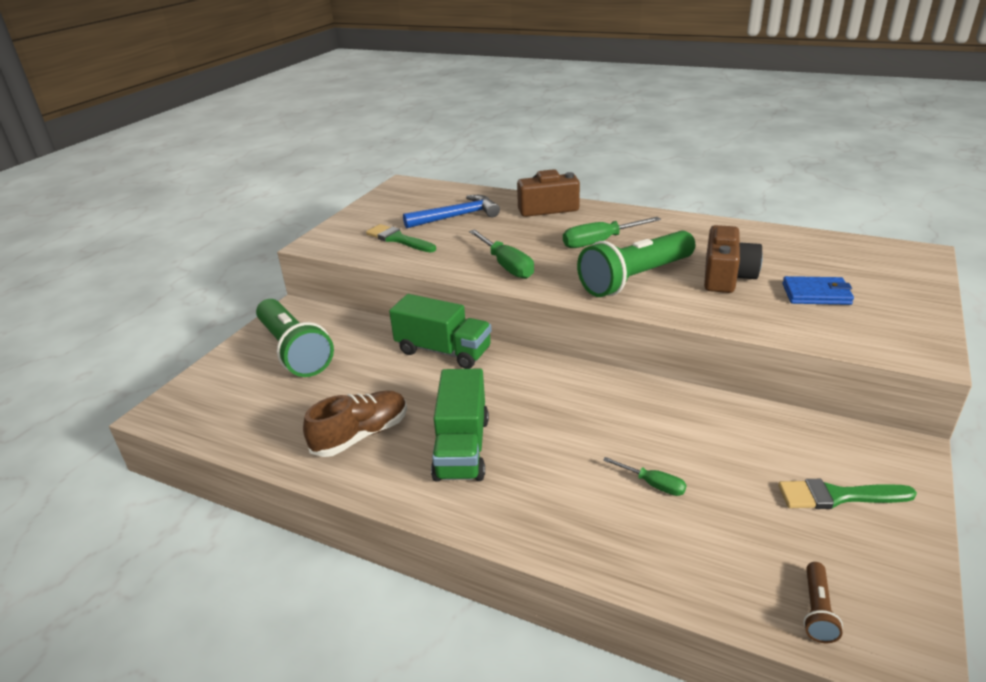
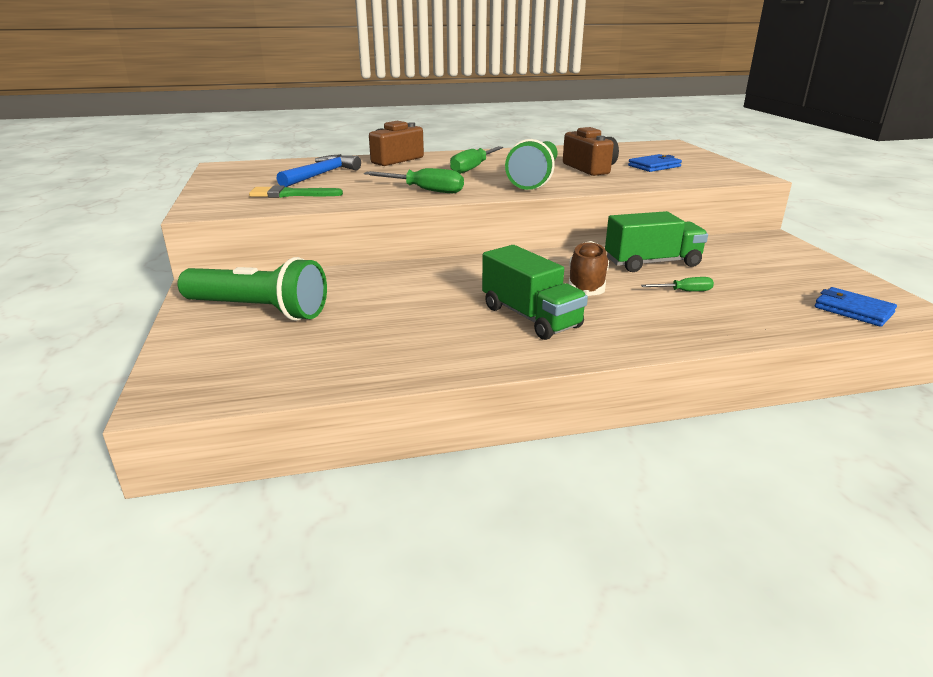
camera: 40 degrees left, 5 degrees down
brown shoe [303,391,407,457] -> brown shoe moved to [569,241,609,296]
green truck [389,294,492,369] -> green truck moved to [605,211,708,272]
green brush [778,479,917,509] -> none
brown flashlight [803,562,843,643] -> blue wallet [815,287,897,327]

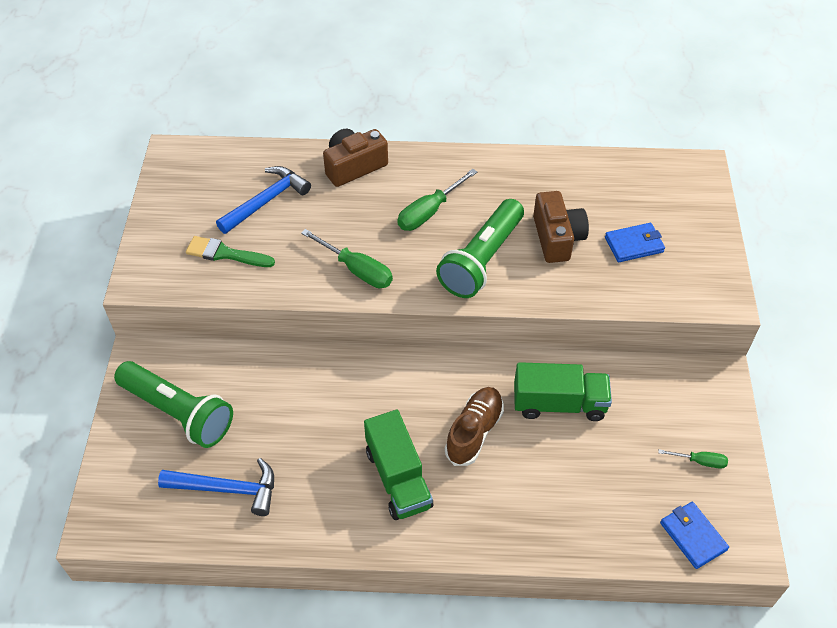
camera: 15 degrees right, 25 degrees up
green screwdriver [641,277,714,291] -> green screwdriver moved to [658,449,728,469]
none -> blue hammer [158,458,274,516]

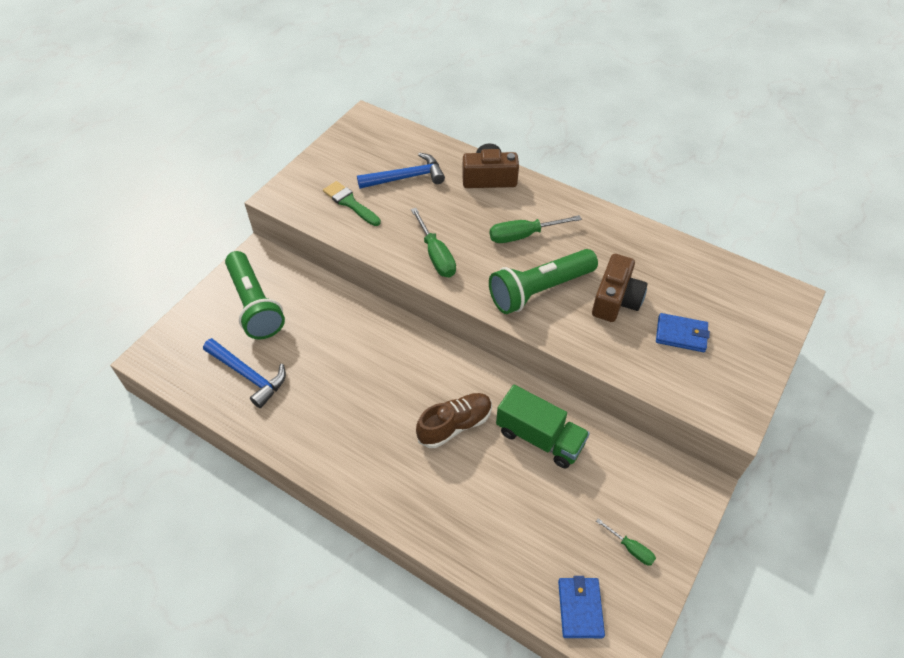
camera: 30 degrees right, 0 degrees up
green truck [364,410,433,520] -> none

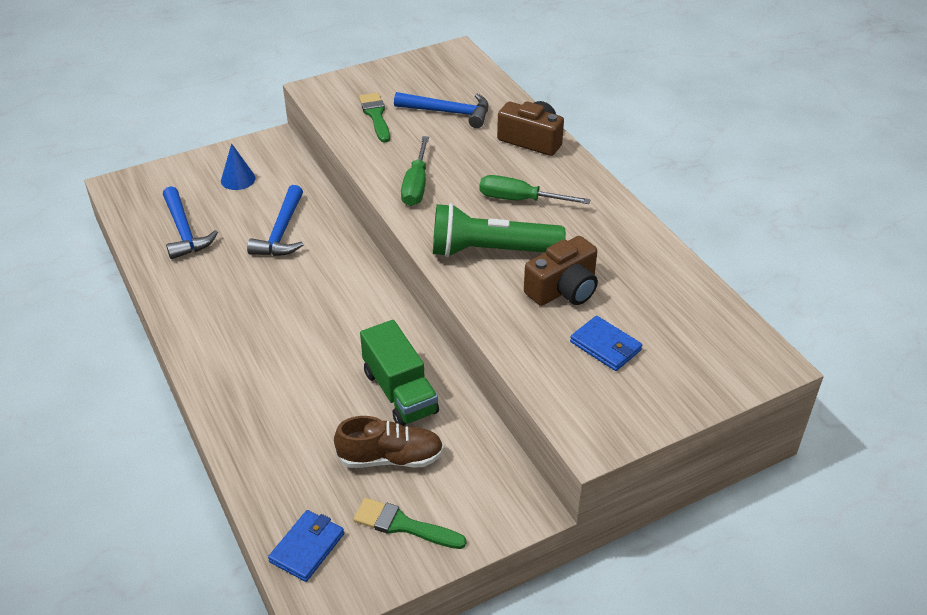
camera: 30 degrees right, 10 degrees down
green flashlight [225,251,285,339] -> blue cone [221,143,256,190]
brown shoe [416,393,492,448] -> brown shoe moved to [334,416,444,468]
green screwdriver [596,518,656,566] -> green brush [353,498,466,549]
none -> blue hammer [247,185,303,256]

